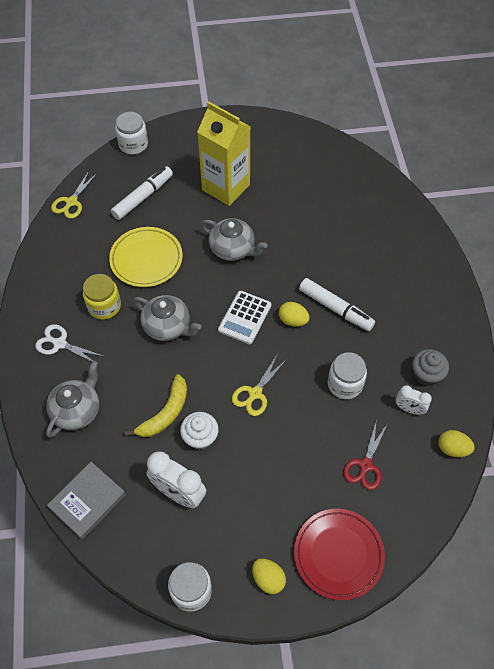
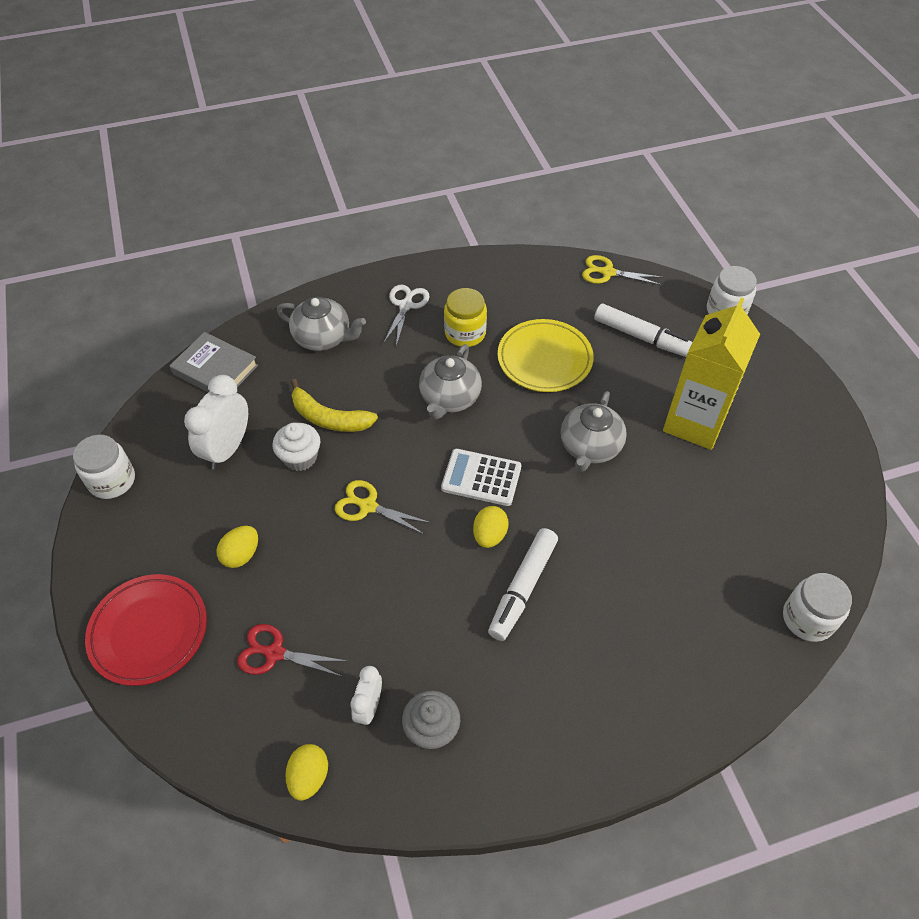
camera: 80 degrees right, 5 degrees down
yellow egg [252,558,286,594] -> yellow egg moved to [216,526,258,568]
white jar [328,352,367,399] -> white jar moved to [783,573,852,642]

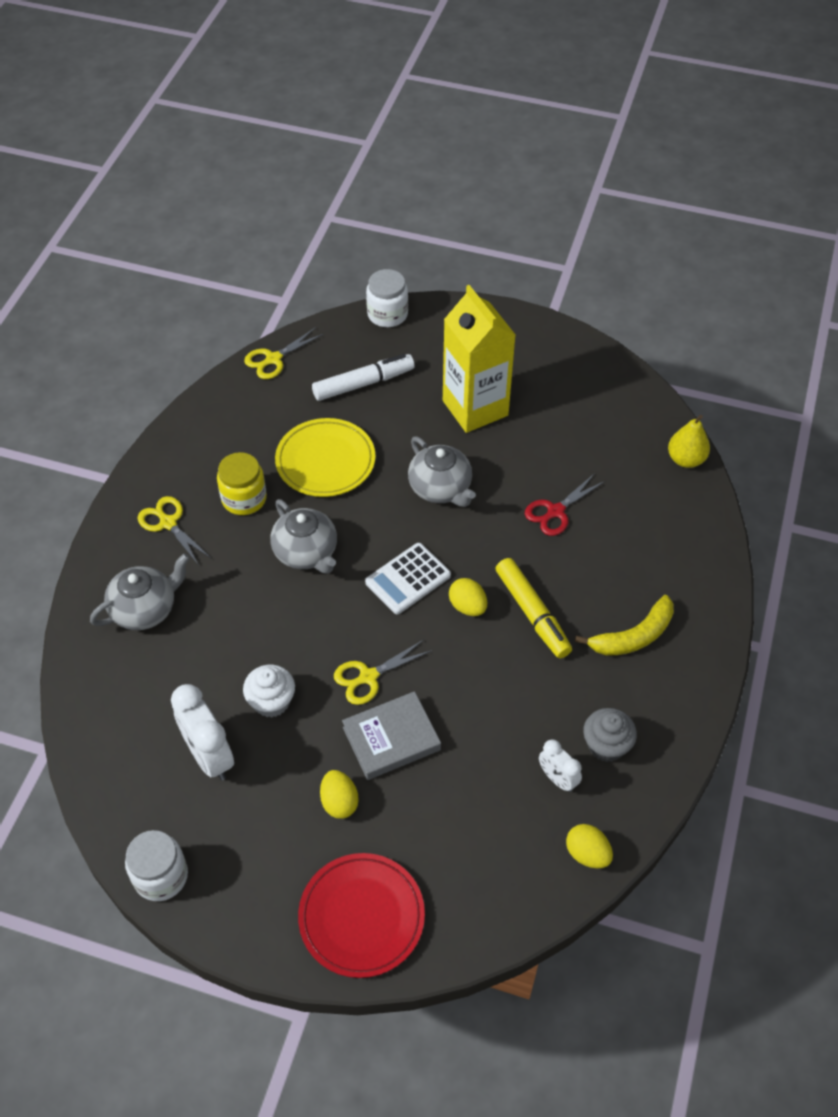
camera: 55 degrees left, 0 degrees up
grey book [170,332,258,392] -> grey book moved to [342,691,441,780]
red scissors [237,624,347,677] -> red scissors moved to [525,473,605,536]
yellow banana [291,379,378,432] -> yellow banana moved to [575,595,674,656]
white scissors [383,284,430,346] -> yellow scissors [137,496,212,564]
white marker [488,528,558,641] -> yellow marker [495,558,572,659]
white jar [783,573,852,642] -> yellow pear [668,415,710,468]

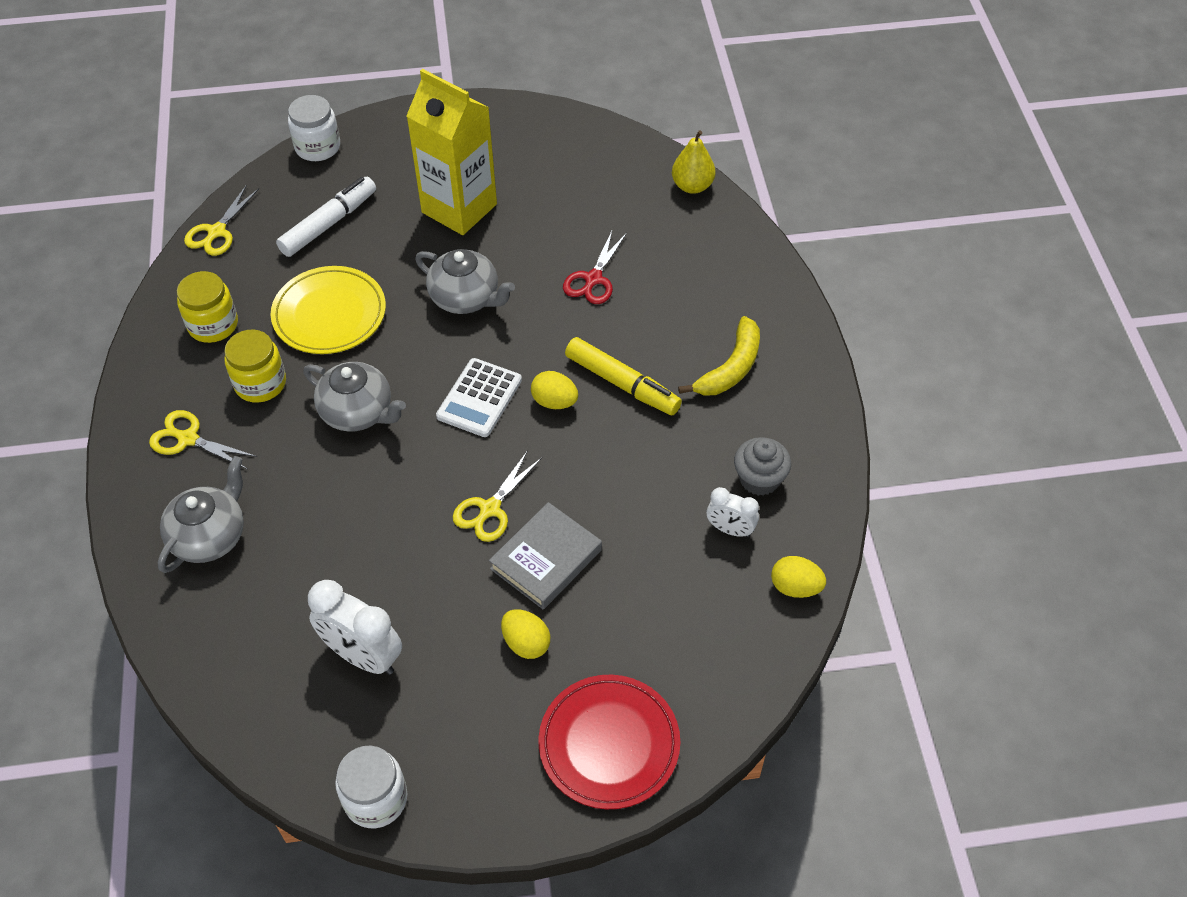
camera: 25 degrees left, 0 degrees up
white cupcake [243,665,295,718] -> none
none -> yellow jar [177,271,238,343]

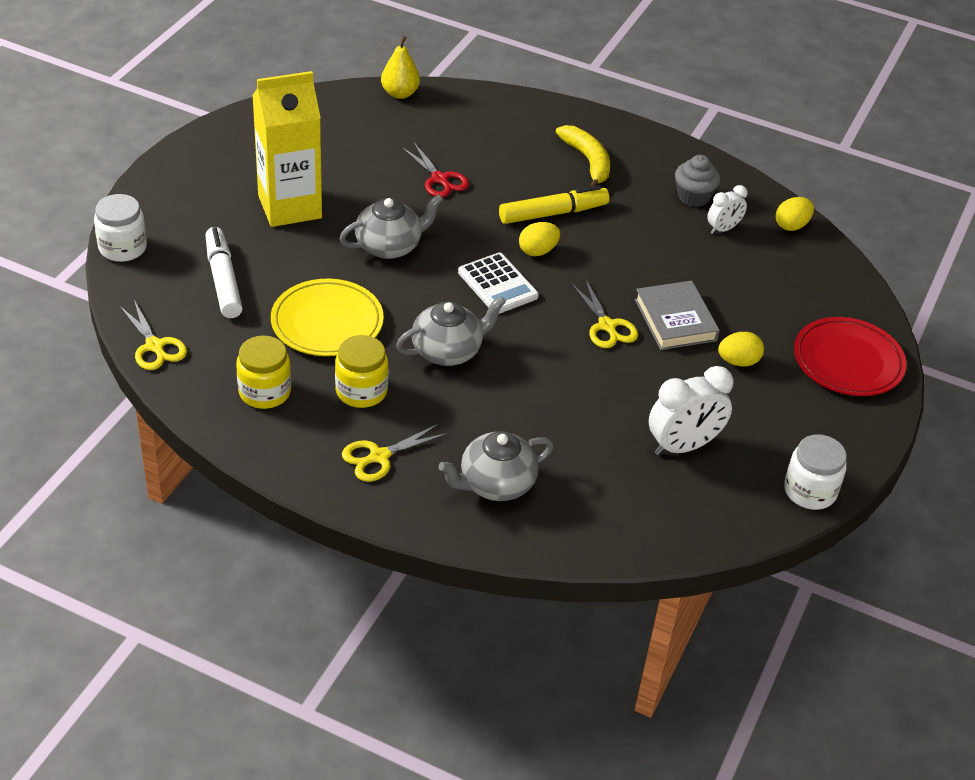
camera: 60 degrees left, 10 degrees down
grey teapot [158,456,244,573] -> grey teapot turned 90 degrees counterclockwise [438,431,554,501]

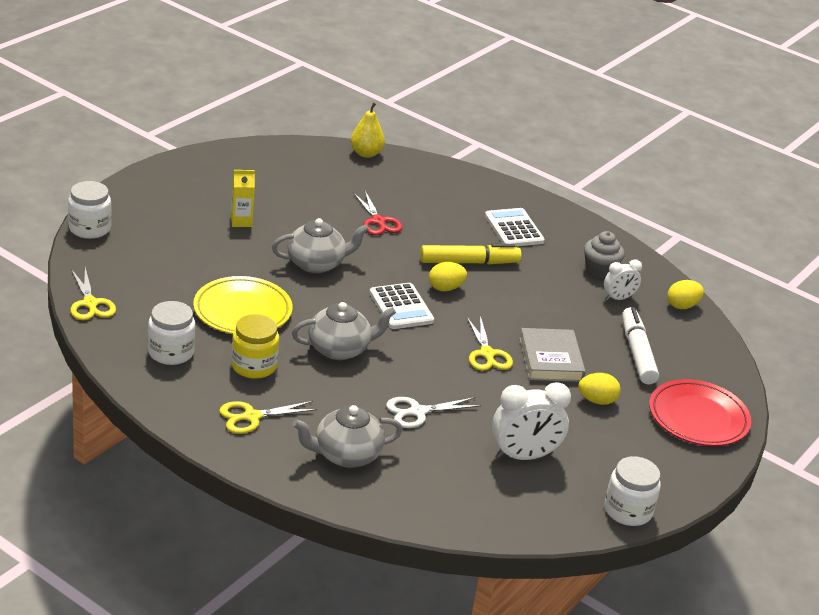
camera: 10 degrees right, 10 degrees down
white marker [205,227,243,318] -> white marker moved to [622,307,659,385]
yellow jar [236,336,291,409] -> white jar [148,301,195,365]
yellow carton [252,71,322,227] -> yellow carton [231,170,255,227], size x0.44
yellow banana [556,125,610,187] -> white calculator [485,208,545,247]
none -> white scissors [386,397,481,428]

